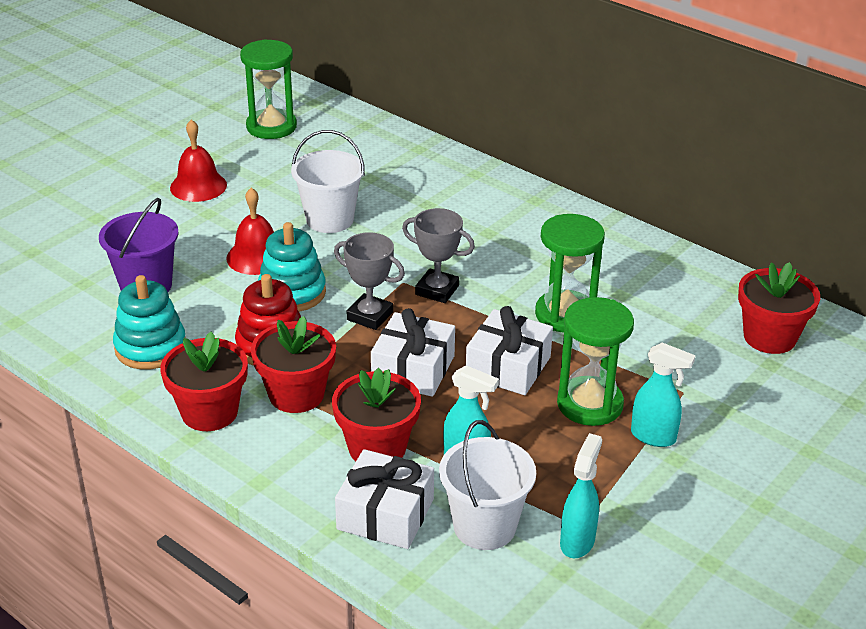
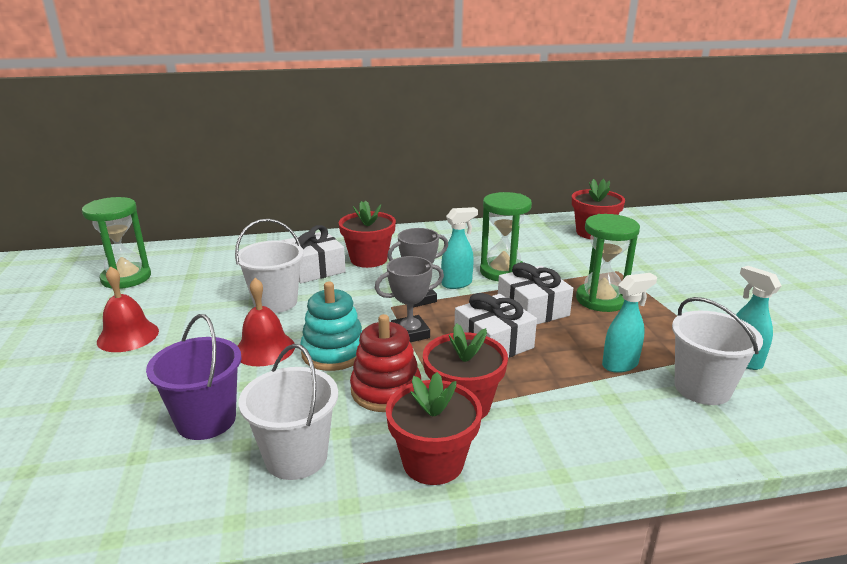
camera: 50 degrees left, 10 degrees down
turquoise stacking toy [113,275,185,370] -> white bucket [239,344,338,480]
red flower pot [332,368,421,461] -> red flower pot moved to [339,200,396,268]
white gift [335,449,434,549] -> white gift moved to [282,225,346,283]
turquoise spray bottle [631,343,696,447] -> turquoise spray bottle moved to [441,207,478,289]

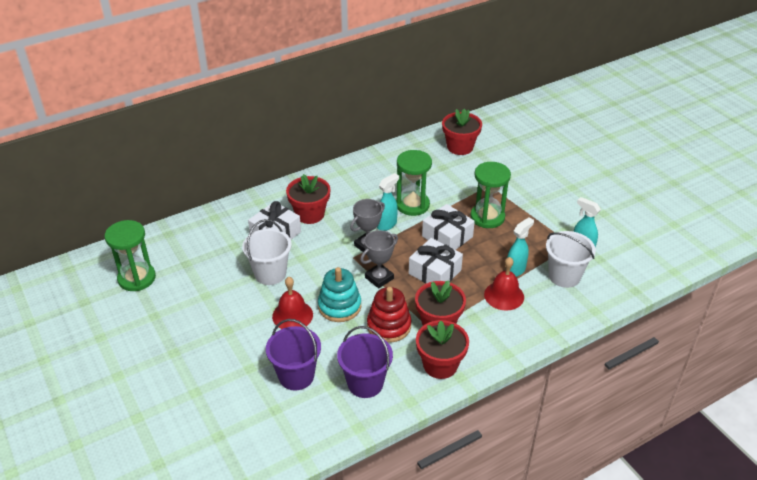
camera: 20 degrees left, 15 degrees up
red bell [97,266,159,352] -> red bell moved to [484,257,524,311]
white bucket [239,344,338,480] -> purple bucket [337,326,393,398]

